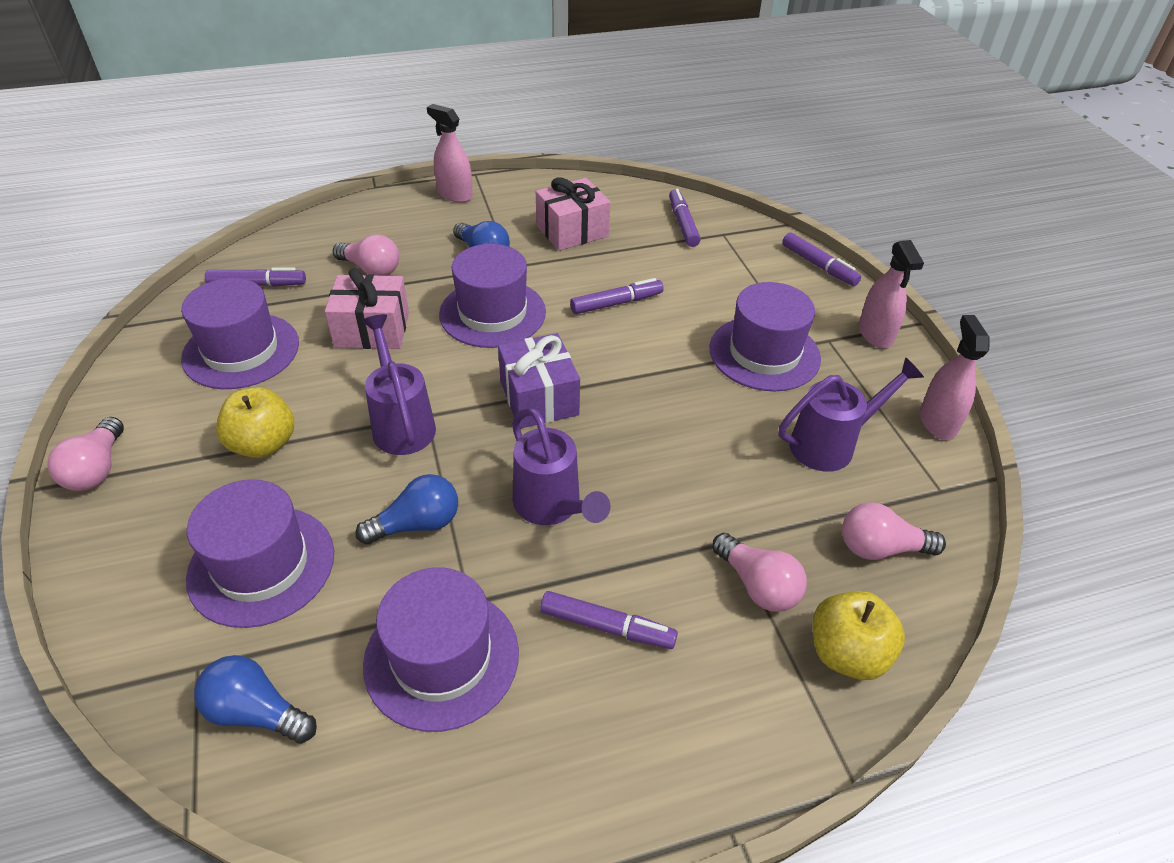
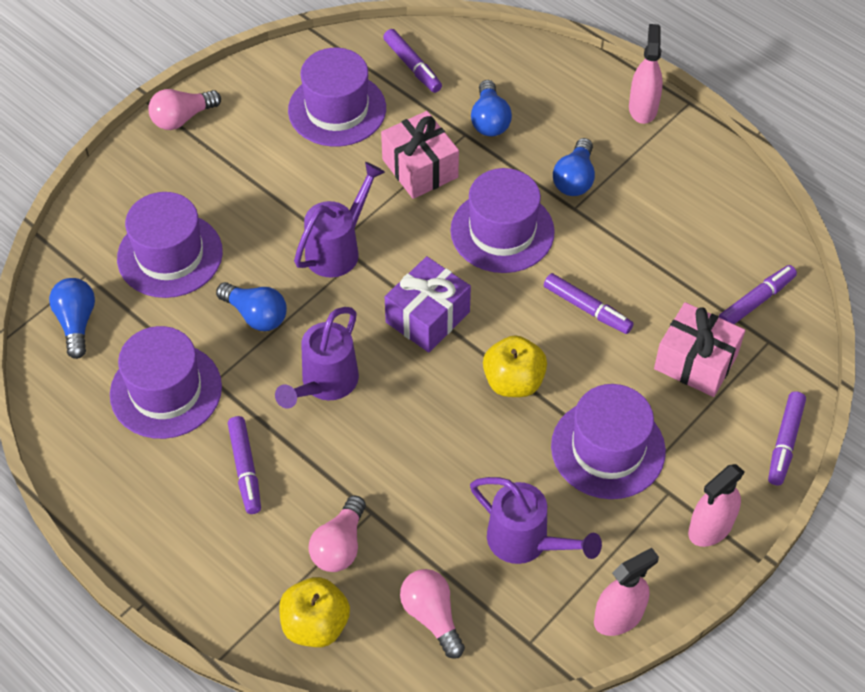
camera: 60 degrees right, 10 degrees up
yellow apple [216,387,294,458] -> yellow apple moved to [483,335,547,397]
pink light bulb [333,234,399,276] -> blue light bulb [471,80,512,136]
pink gift [536,177,611,251] -> pink gift moved to [654,302,745,397]

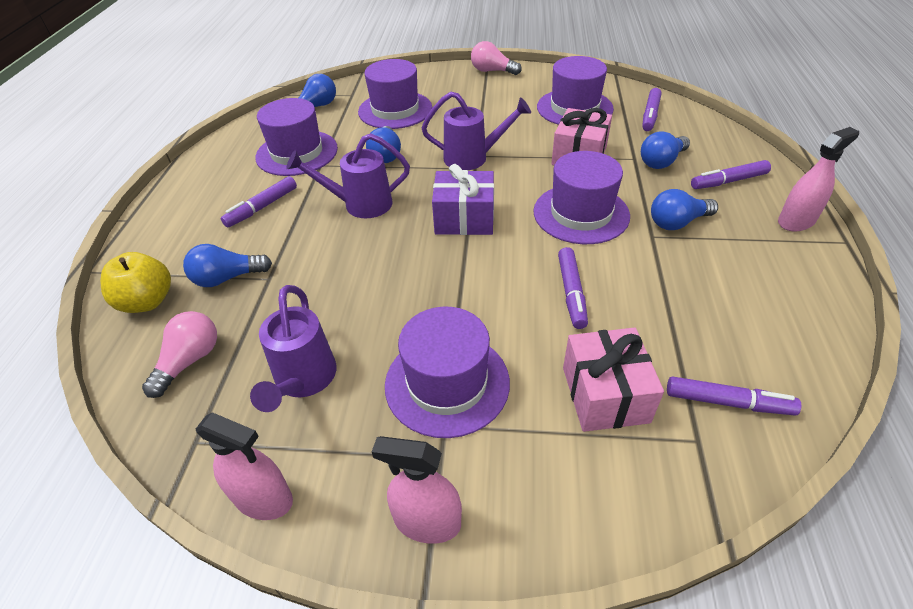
camera: 55 degrees right, 10 degrees down
pink light bulb [309,495,366,572] -> blue light bulb [183,244,272,287]
yellow apple [483,335,547,397] -> none
purple marker [768,391,806,486] -> purple marker moved to [691,160,771,189]

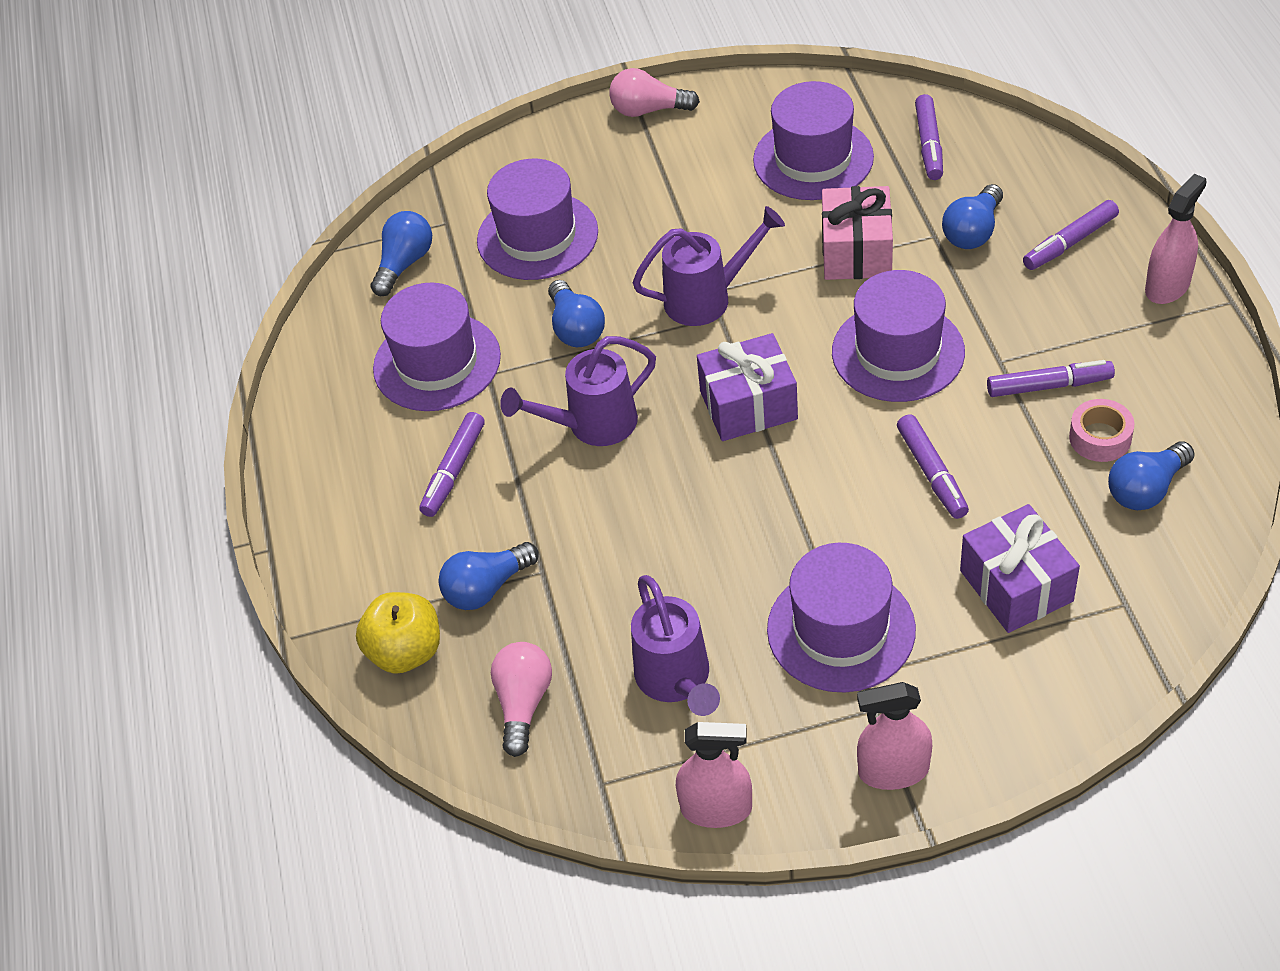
camera: 15 degrees left, 5 degrees up
pink gift [563,327,664,432] -> purple gift [960,504,1080,633]
blue light bulb [651,189,718,230] -> blue light bulb moved to [1108,441,1195,510]
purple marker [667,376,801,415] -> purple marker moved to [987,360,1115,397]
none -> pink tape [1069,399,1134,462]

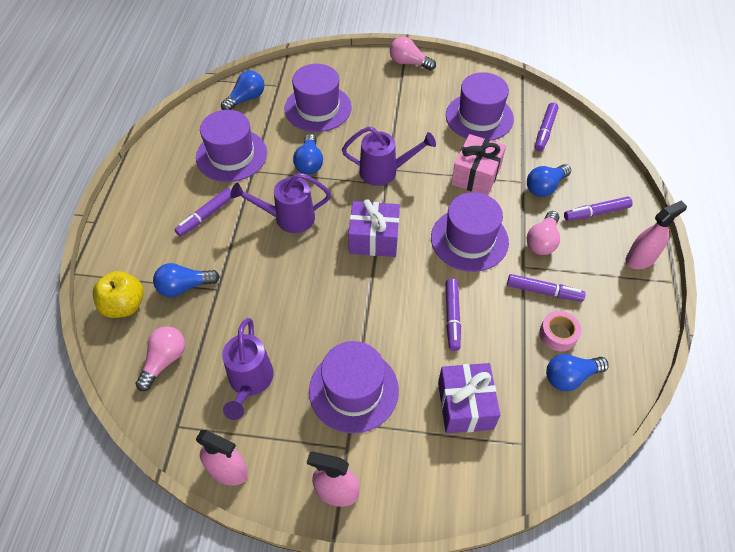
camera: 15 degrees right, 5 degrees up
none -> pink light bulb [527,211,560,255]

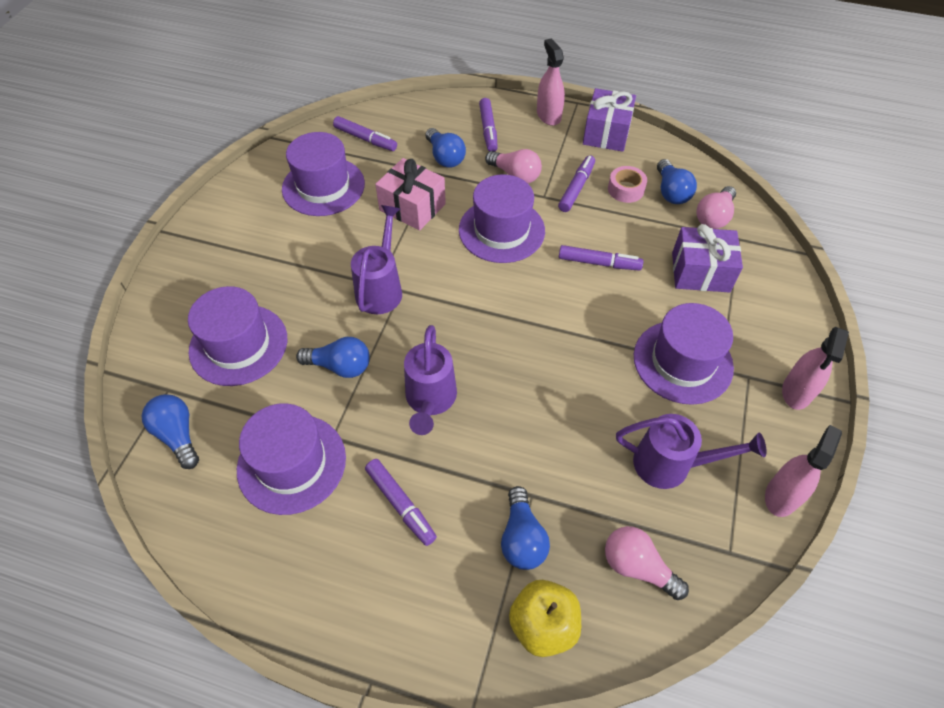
camera: 80 degrees left, 0 degrees up
purple gift [348,199,400,257] -> purple gift moved to [583,88,636,152]
pink light bulb [390,37,436,71] -> pink light bulb moved to [697,186,736,229]

